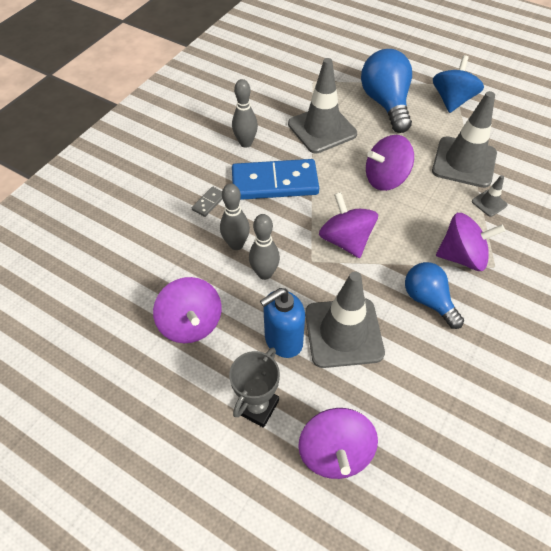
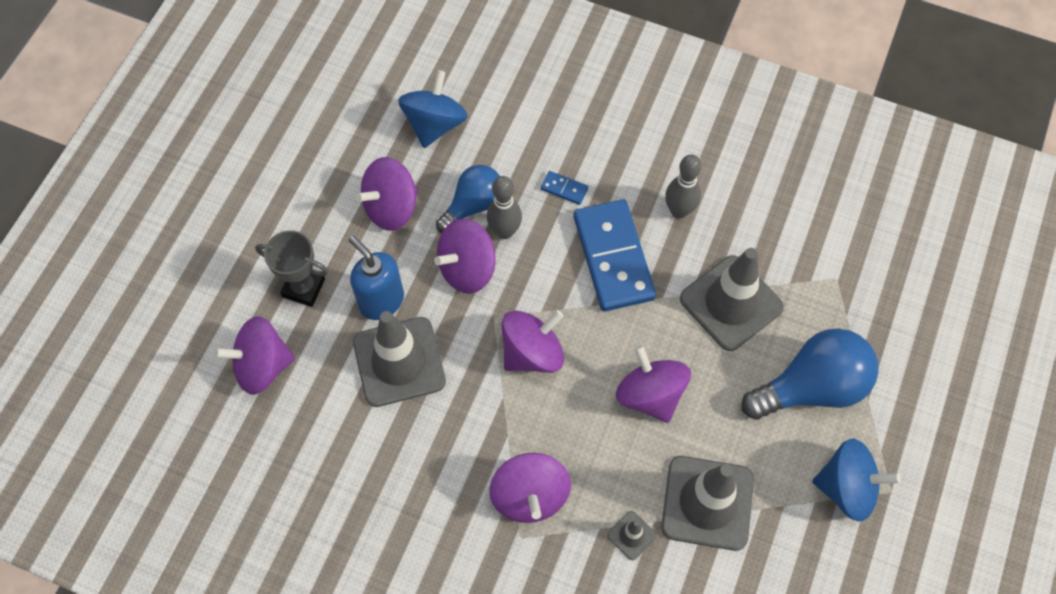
camera: 80 degrees right, 10 degrees up
grey domino [192,187,222,217] -> blue domino [540,171,588,205]
grey bowling pin [249,214,280,280] -> purple spinning top [434,219,496,294]
blue light bulb [405,262,464,329] -> blue light bulb moved to [436,165,500,233]
none -> blue spinning top [398,70,468,148]

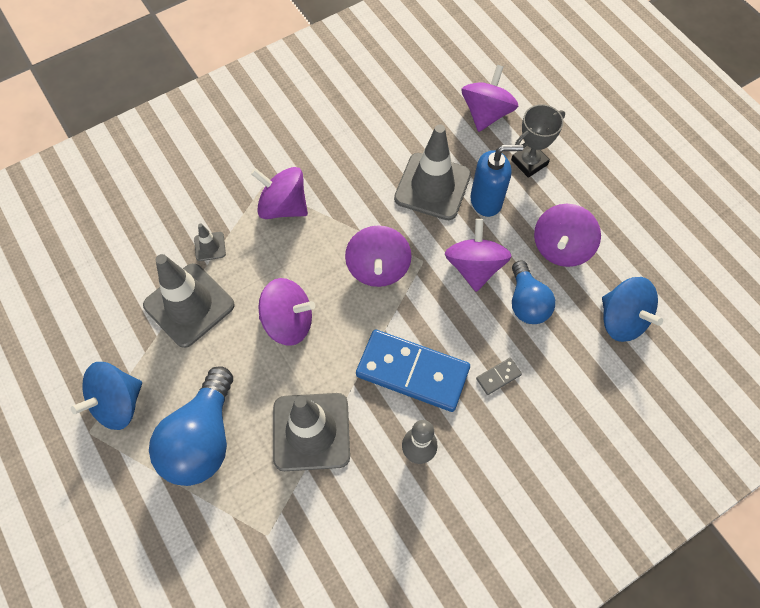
camera: 125 degrees right, 0 degrees up
purple spinning top [356,157,418,231] -> purple spinning top turned 150 degrees counterclockwise [534,204,601,267]
grey bowling pin [487,176,522,239] -> none
blue domino [540,171,588,205] -> grey domino [476,358,522,395]

